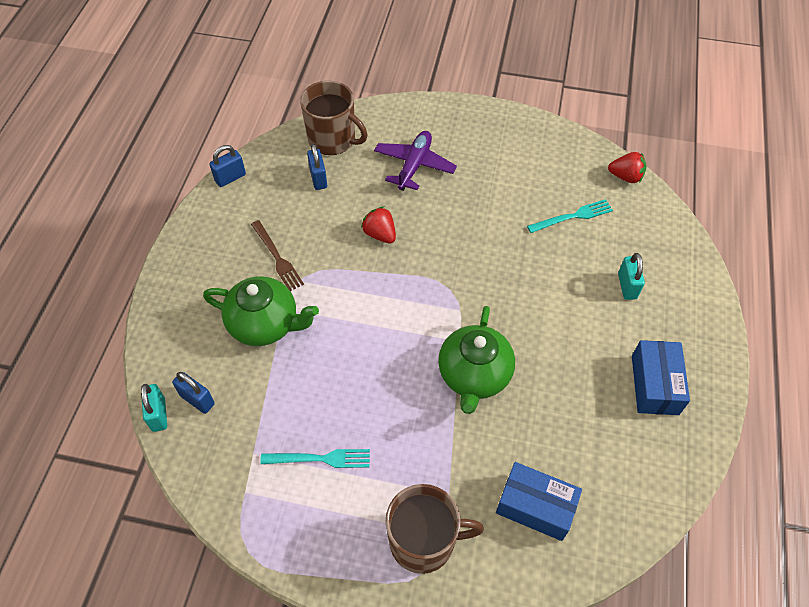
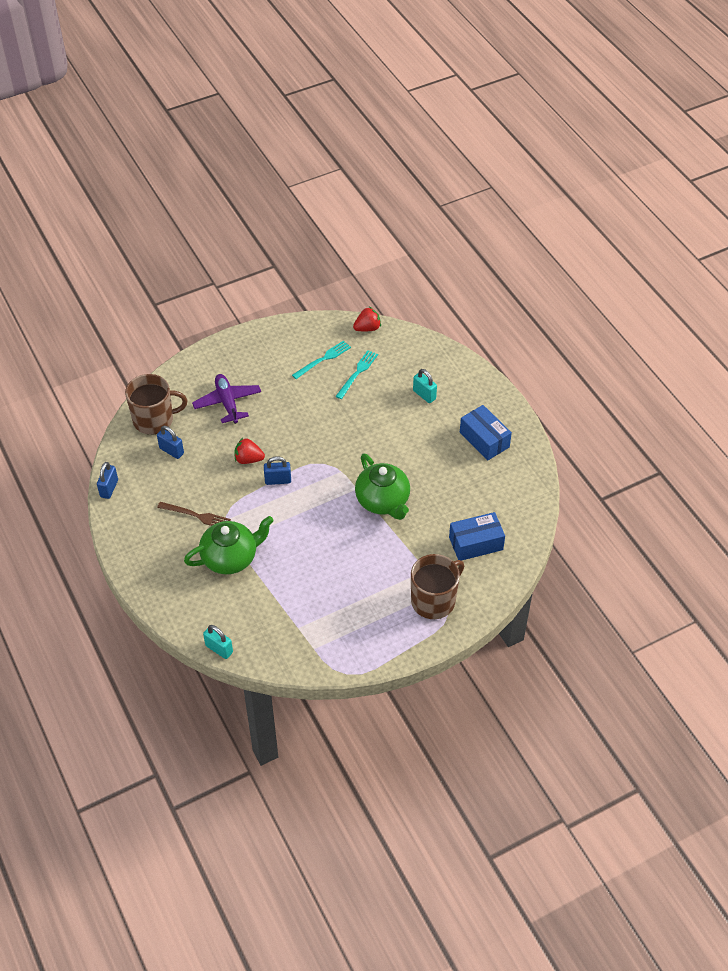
camera: 40 degrees left, 5 degrees down
blue padlock [172,372,215,414] -> blue padlock moved to [264,456,291,485]
turquoise fork [260,449,370,468] -> turquoise fork moved to [292,340,351,379]

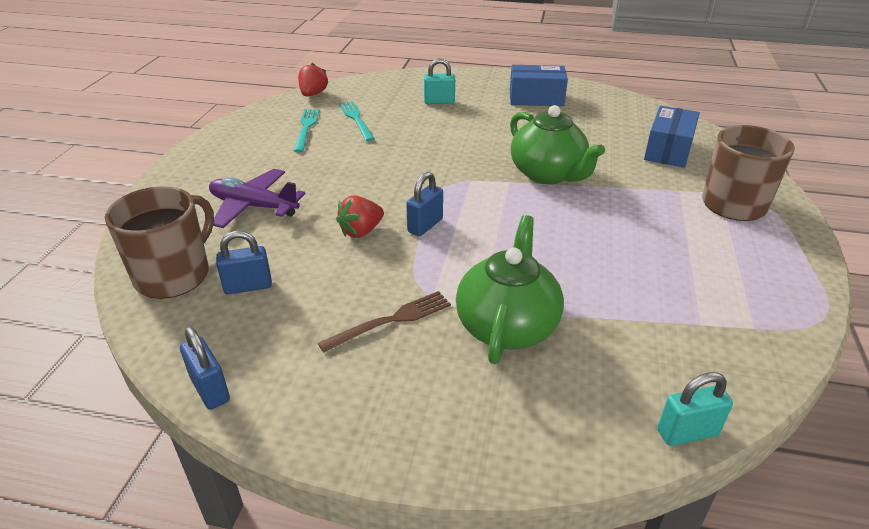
camera: 50 degrees left, 15 degrees down
green teapot [355,453,410,520] -> green teapot turned 45 degrees clockwise [510,105,605,184]

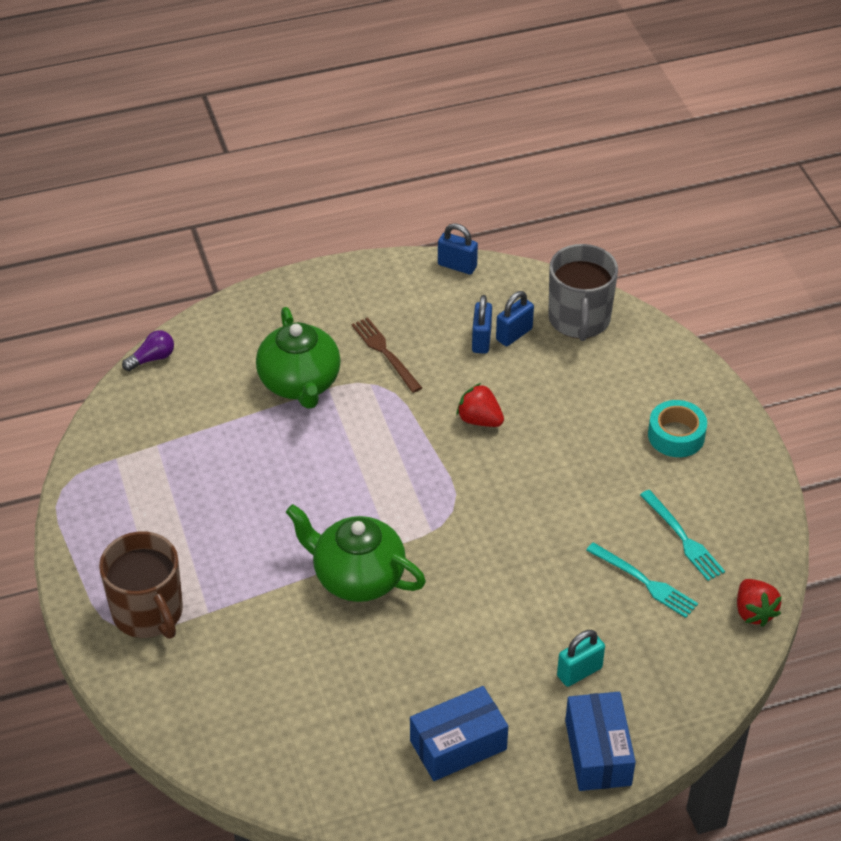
camera: 150 degrees right, 10 degrees up
brown mug [105,186,214,299] -> grey mug [548,244,618,341]
purple plane [209,169,306,228] -> none
brown fork [318,291,451,353] -> brown fork turned 120 degrees clockwise [351,317,422,393]
red strawberry [336,195,384,238] -> red strawberry turned 75 degrees counterclockwise [457,383,504,427]
blue padlock [406,172,443,236] -> blue padlock moved to [472,295,492,354]
blue box [644,106,700,168] -> blue box moved to [565,692,636,791]
turquoise padlock [657,372,733,446] -> purple light bulb [122,330,174,371]
none -> turquoise tape [648,400,707,457]

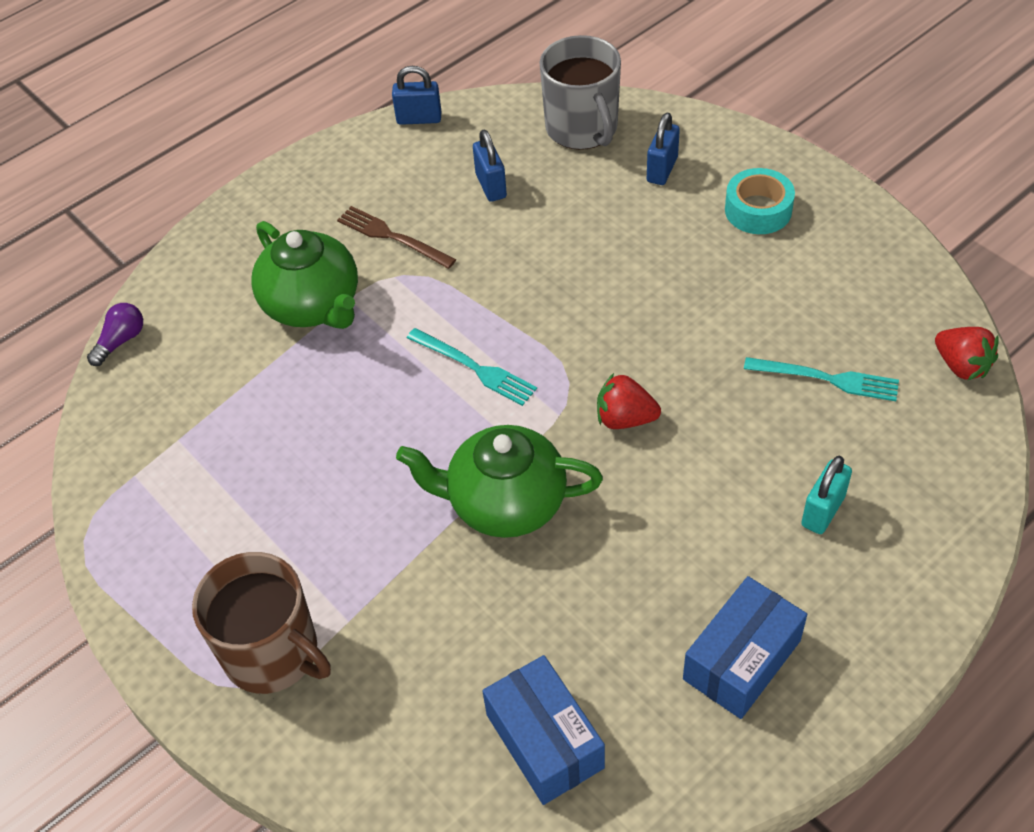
camera: 20 degrees left, 5 degrees up
red strawberry [457,383,504,427] -> red strawberry moved to [597,373,661,429]
blue padlock [496,291,534,346] -> blue padlock moved to [647,112,680,185]
blue box [565,692,636,791] -> blue box moved to [482,655,605,805]
turquoise fork [640,490,725,581] -> turquoise fork moved to [407,328,537,406]

